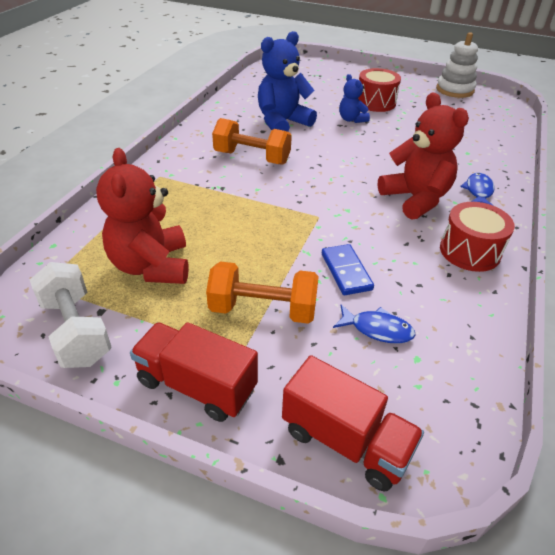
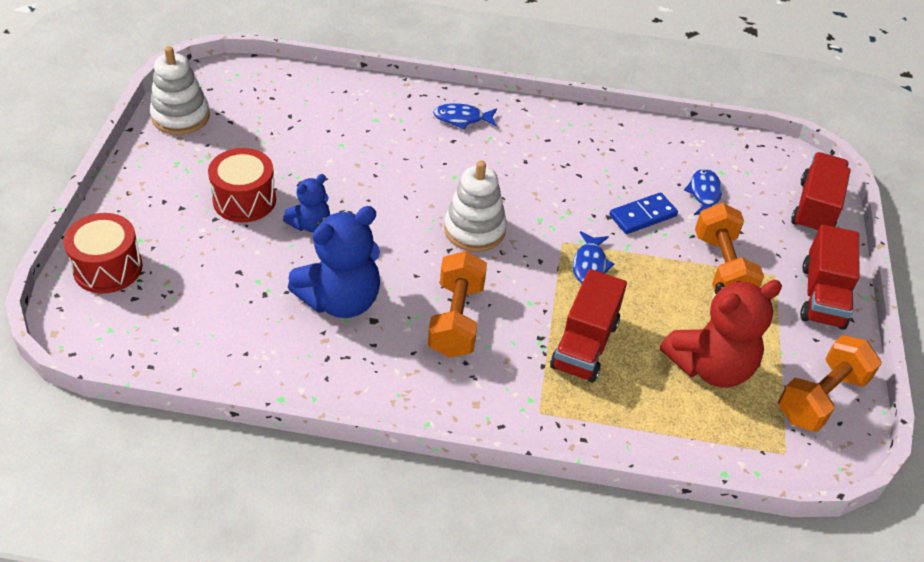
camera: 105 degrees left, 5 degrees up
white dumbbell [30,262,112,368] -> orange dumbbell [778,335,882,432]
blue teddy bear [258,31,317,132] -> blue teddy bear turned 75 degrees counterclockwise [288,206,380,318]
red teddy bear [378,93,469,220] -> none
red drum [440,202,515,272] -> red drum moved to [63,213,143,293]
none -> white stacking toy [444,161,507,252]
none -> red truck [550,269,627,383]
none -> blue fish [573,231,615,283]

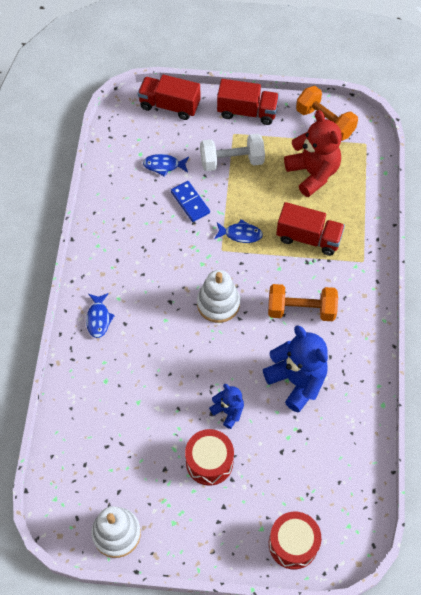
camera: 90 degrees left, 15 degrees up
orange dumbbell [695,203,764,291] -> white dumbbell [200,134,265,171]

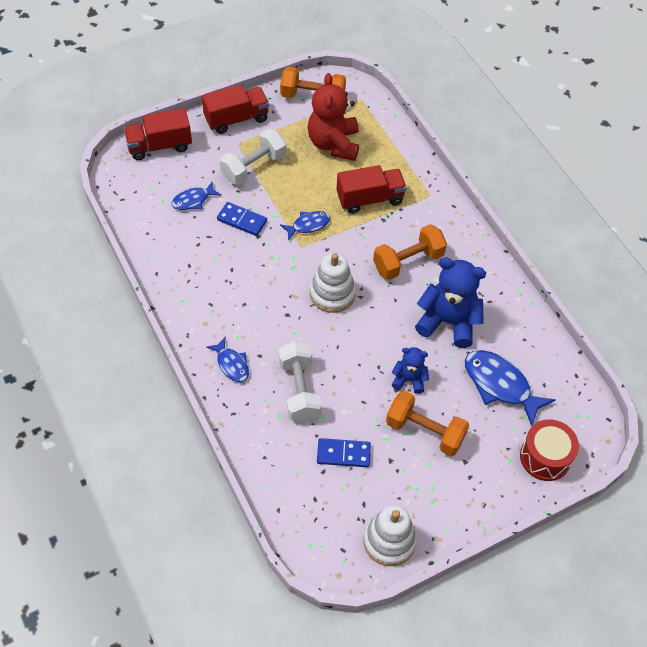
camera: 35 degrees left, 5 degrees down
red drum [185,429,234,486] -> orange dumbbell [386,391,469,456]
red teddy bear [284,110,342,197] -> red teddy bear turned 120 degrees counterclockwise [308,73,359,161]
none -> white dumbbell [278,341,322,422]
none -> blue domino [317,438,371,467]
none -> blue fish [465,350,556,426]

